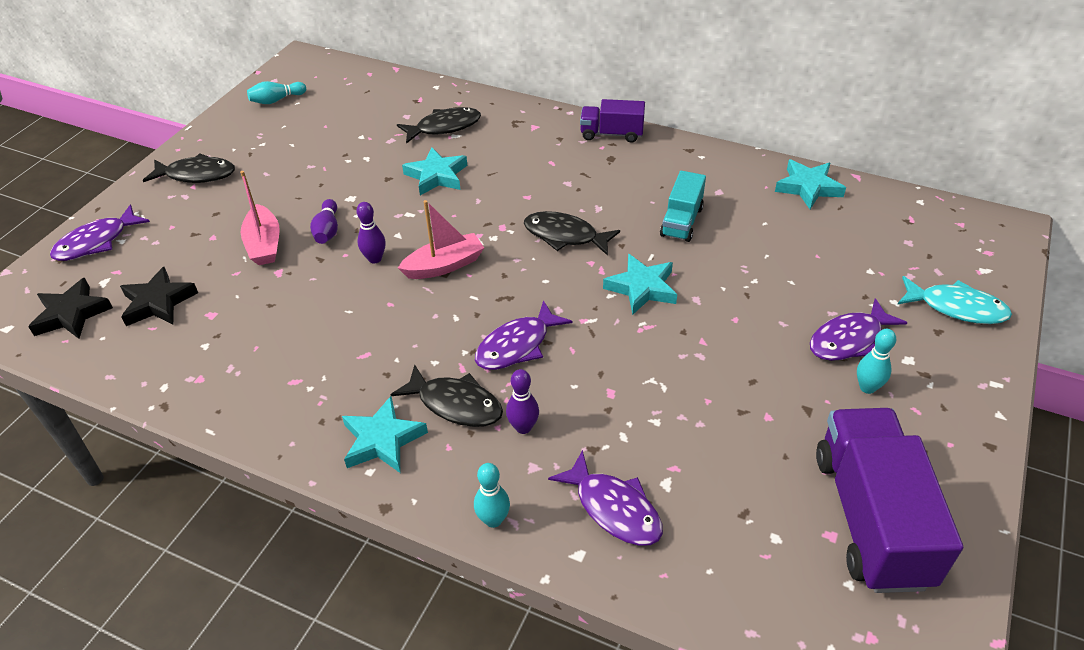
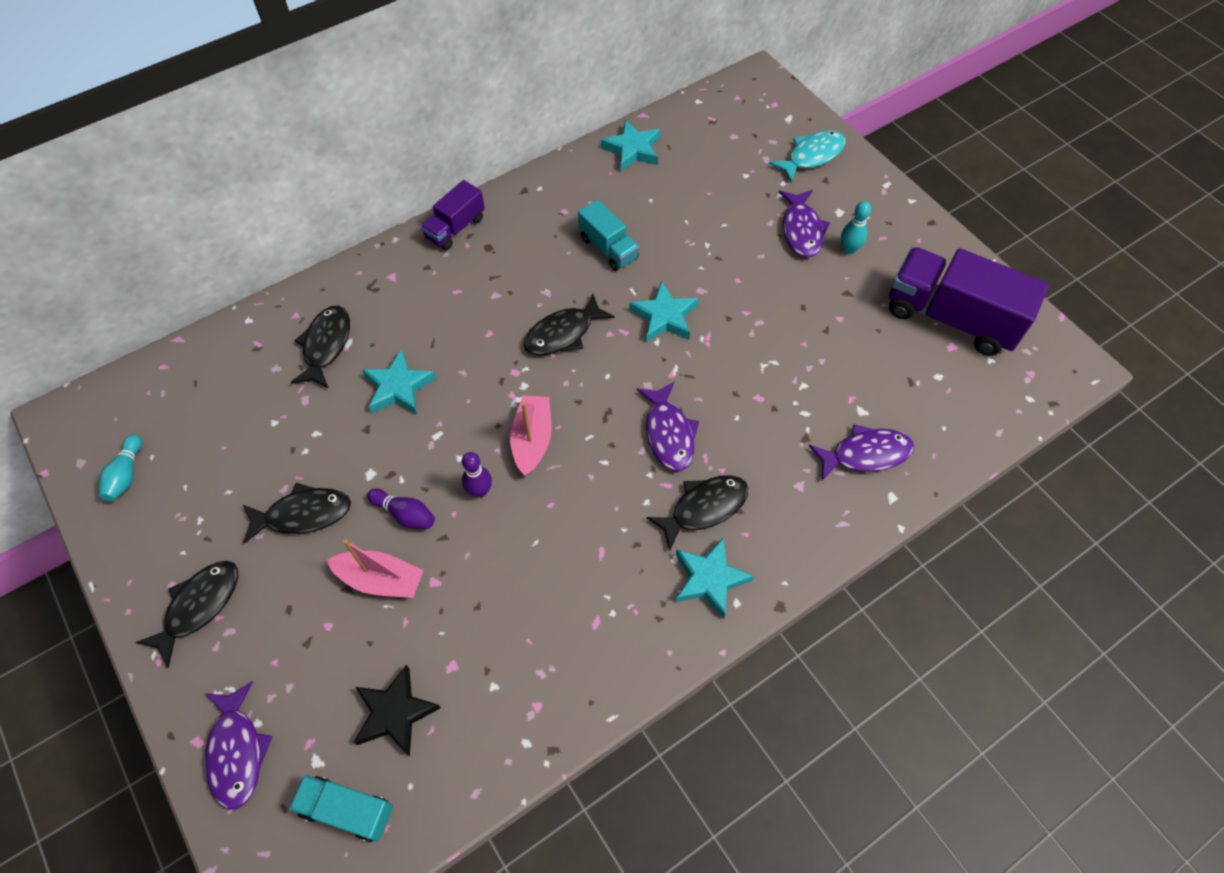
camera: 60 degrees left, 15 degrees up
black star [28,278,113,339] -> turquoise truck [289,775,393,842]
turquoise bowling pin [474,463,510,528] -> none
purple bowling pin [506,369,539,434] -> none
none -> black fish [243,483,351,544]

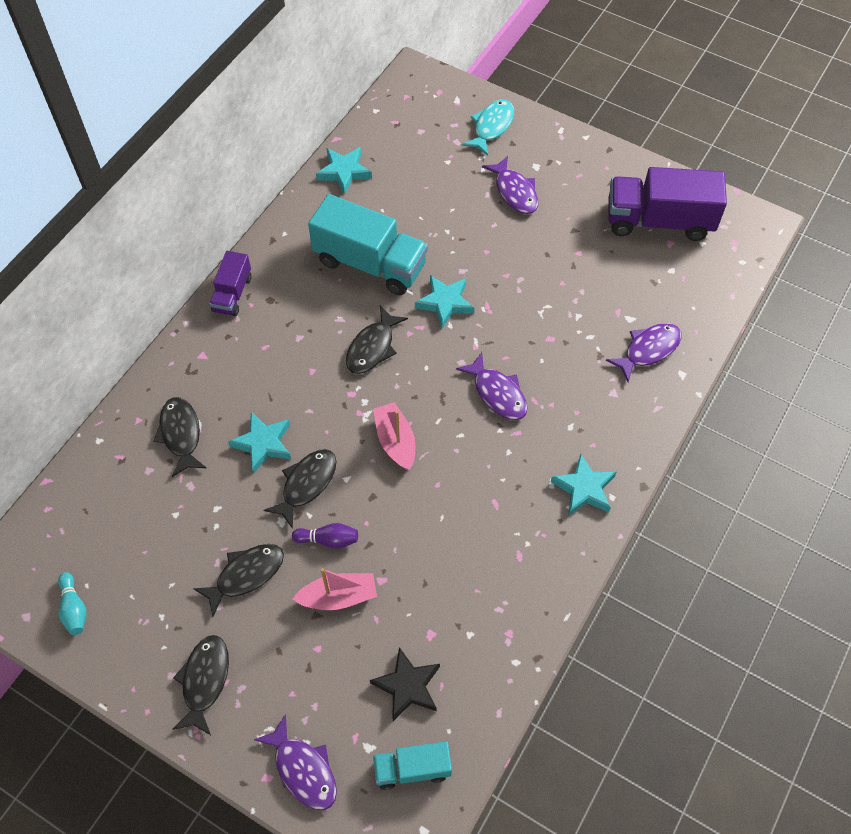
camera: 25 degrees left, 0 degrees up
purple bowling pin [462,452,492,498] -> none
turquoise truck [578,200,639,271] -> turquoise truck [308,194,428,295], size x1.87
black fish [646,475,749,551] -> black fish moved to [264,449,336,529]
turquoise bowling pin [841,201,871,254] -> none

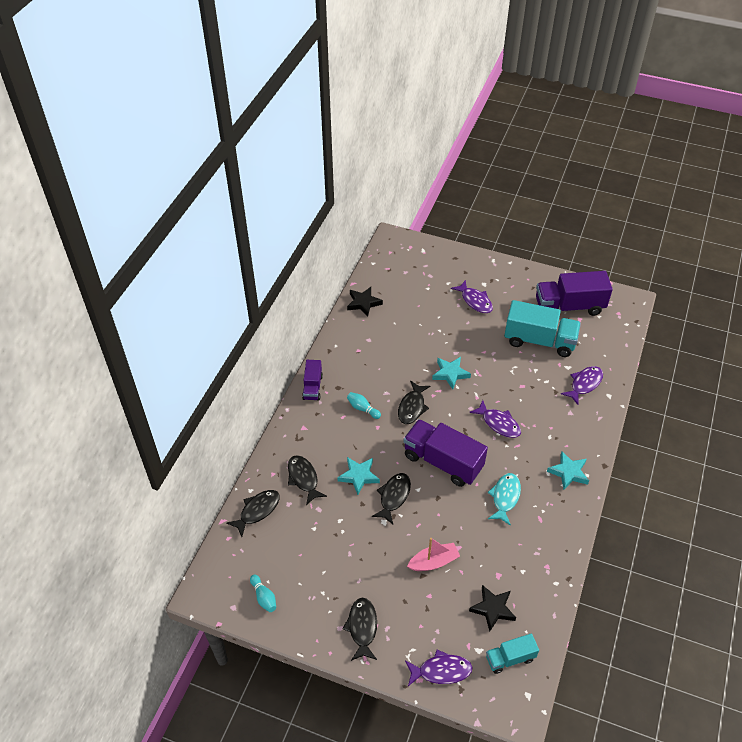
camera: 10 degrees left, 10 degrees down
black fish [193,544,284,617] -> black fish moved to [226,490,280,537]
purple fish [254,714,337,810] -> purple fish turned 45 degrees counterclockwise [405,650,472,686]
purple bowling pin [292,523,358,549] -> none
turquoise truck [308,194,428,295] -> turquoise truck moved to [504,300,581,357]
turquoise star [316,147,372,195] -> black star [347,287,383,317]
pink boat [373,402,415,470] -> purple truck [404,419,488,487]
turquoise fish [462,99,514,156] -> turquoise fish moved to [488,473,521,526]
none -> turquoise bowling pin [347,392,381,419]

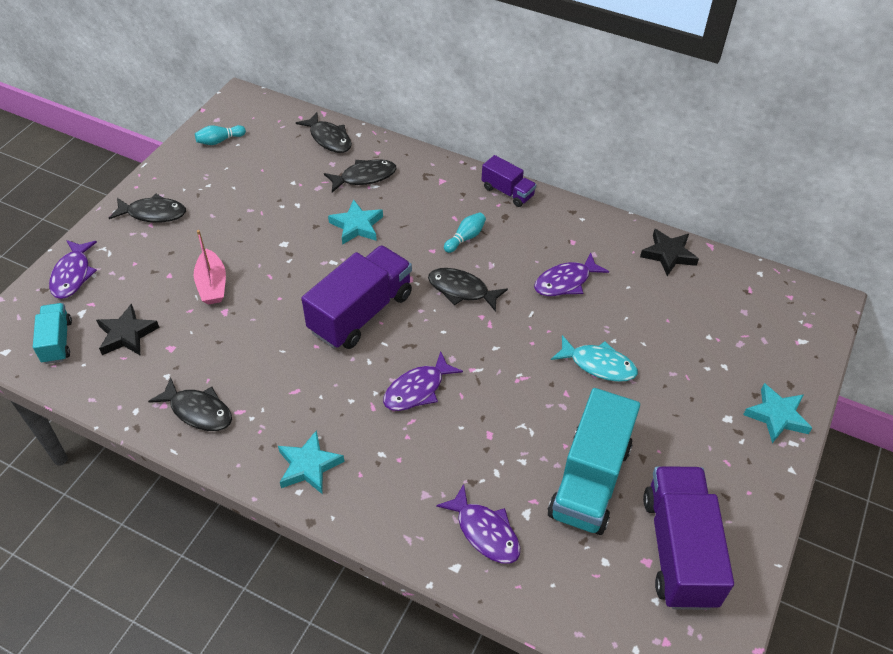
camera: 95 degrees right, 0 degrees up
purple truck [302,360,323,401] -> purple truck turned 150 degrees counterclockwise [482,155,536,207]
black fish [372,473,411,524] -> black fish moved to [148,377,232,431]
turquoise star [432,357,471,389] -> turquoise star moved to [743,383,812,443]
purple fish [451,280,493,313] -> purple fish moved to [534,252,609,296]
turquoise fish [488,473,521,526] -> turquoise fish moved to [551,335,638,382]

